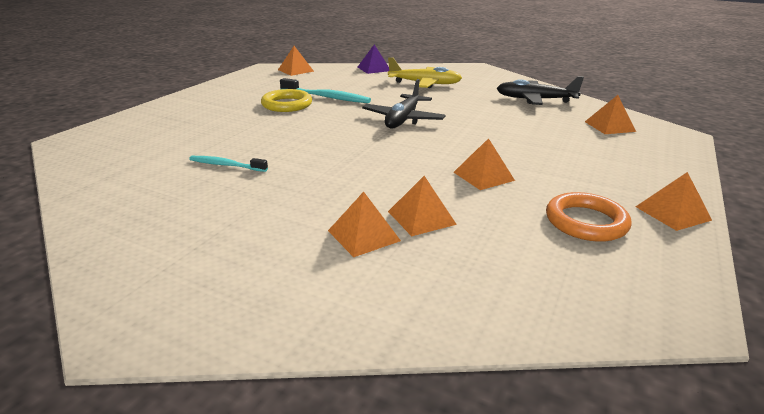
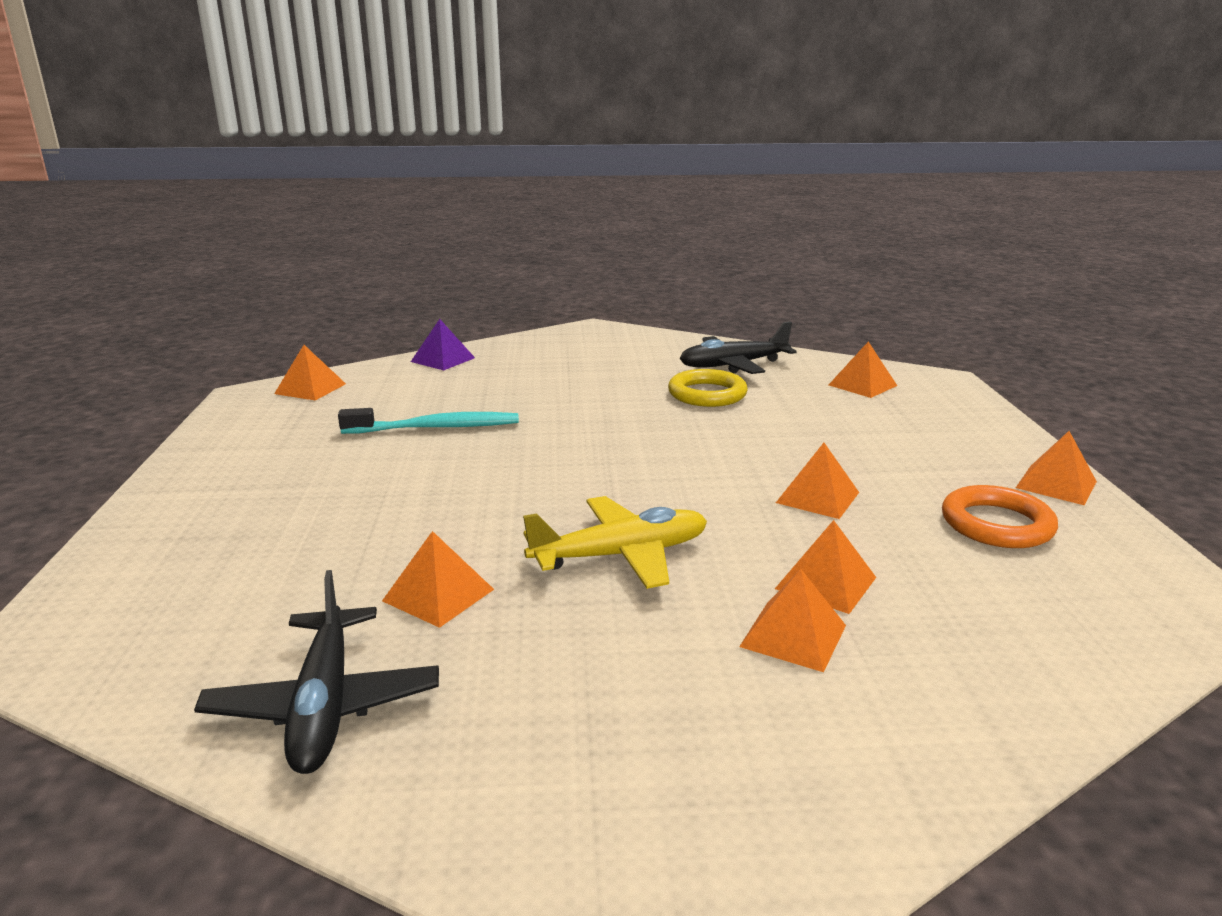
camera: 30 degrees left, 5 degrees down
turquoise toothbrush [189,156,268,172] -> orange pyramid [382,531,494,628]
yellow ring [261,89,312,112] -> yellow ring moved to [668,369,748,407]
black plane [362,79,446,128] -> black plane moved to [194,570,439,774]
yellow plane [388,57,462,88] -> yellow plane moved to [523,496,707,589]

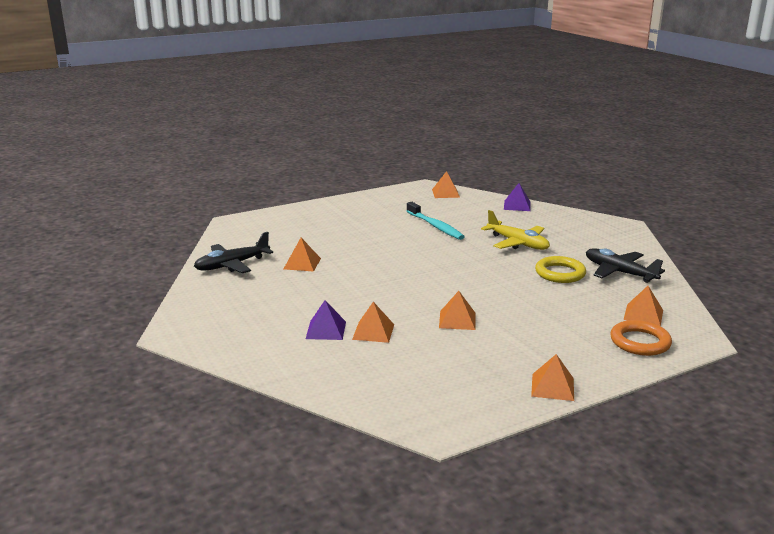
camera: 65 degrees right, 0 degrees up
yellow plane [523,496,707,589] -> yellow plane moved to [481,210,550,250]
orange pyramid [739,569,846,672] -> purple pyramid [306,300,346,340]
orange ring [942,485,1058,548] -> orange ring moved to [610,320,672,356]

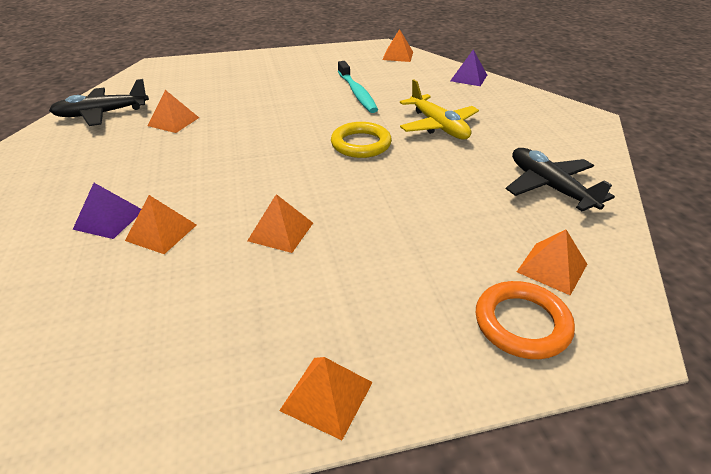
camera: 15 degrees right, 15 degrees up
yellow ring [535,256,586,283] -> yellow ring moved to [331,122,392,158]

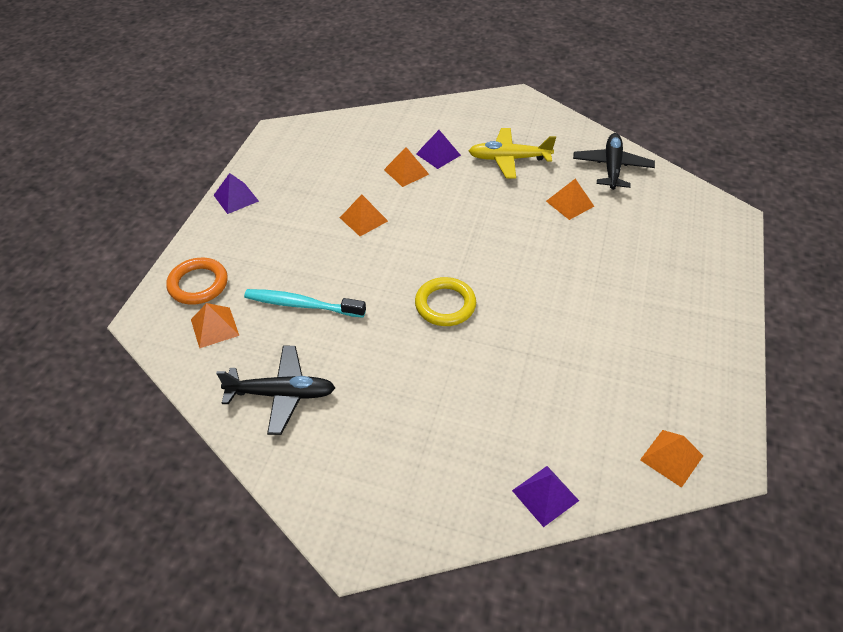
camera: 120 degrees right, 10 degrees up
orange pyramid [279,357,373,440] -> purple pyramid [214,173,259,214]
turquoise toothbrush [338,61,378,113] -> turquoise toothbrush moved to [244,289,366,318]
yellow plane [400,80,479,139] -> yellow plane moved to [469,128,556,178]

